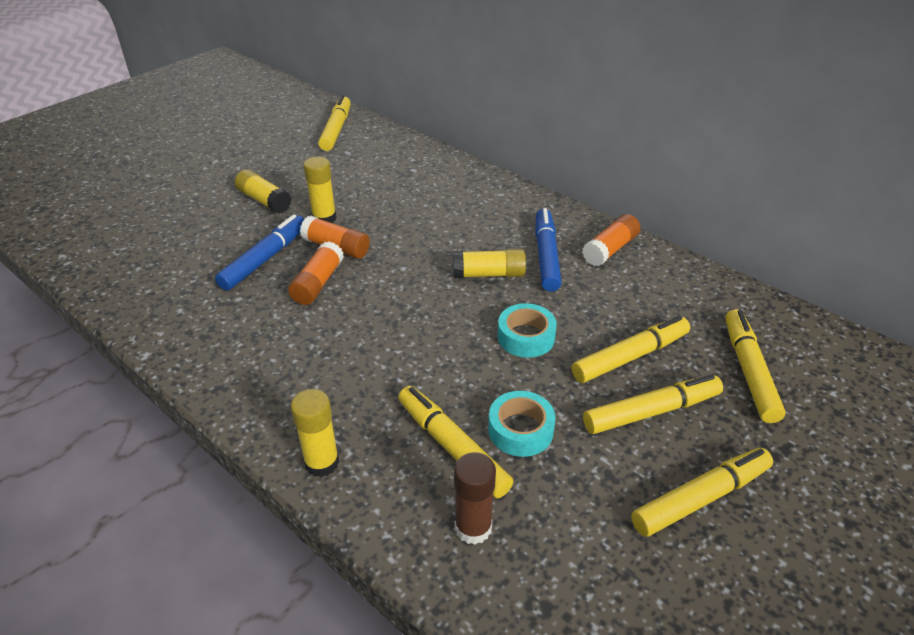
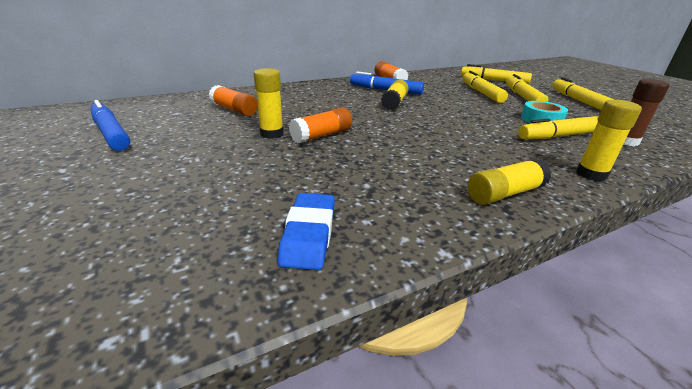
camera: 70 degrees left, 10 degrees down
blue marker [215,214,304,291] -> blue marker moved to [90,100,130,151]
yellow glue stick [235,169,291,214] -> yellow glue stick moved to [468,158,551,205]
orange glue stick [288,241,344,305] -> orange glue stick moved to [209,85,258,116]
yellow marker [318,95,351,151] -> none
turquoise tape [498,303,557,358] -> none
none -> blue eraser [278,193,335,270]

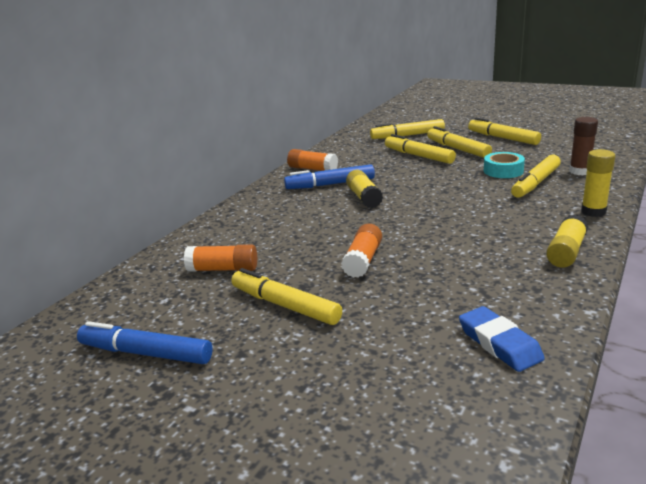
camera: 30 degrees left, 5 degrees down
yellow glue stick [254,68,284,139] -> none
none -> yellow marker [231,268,342,325]

